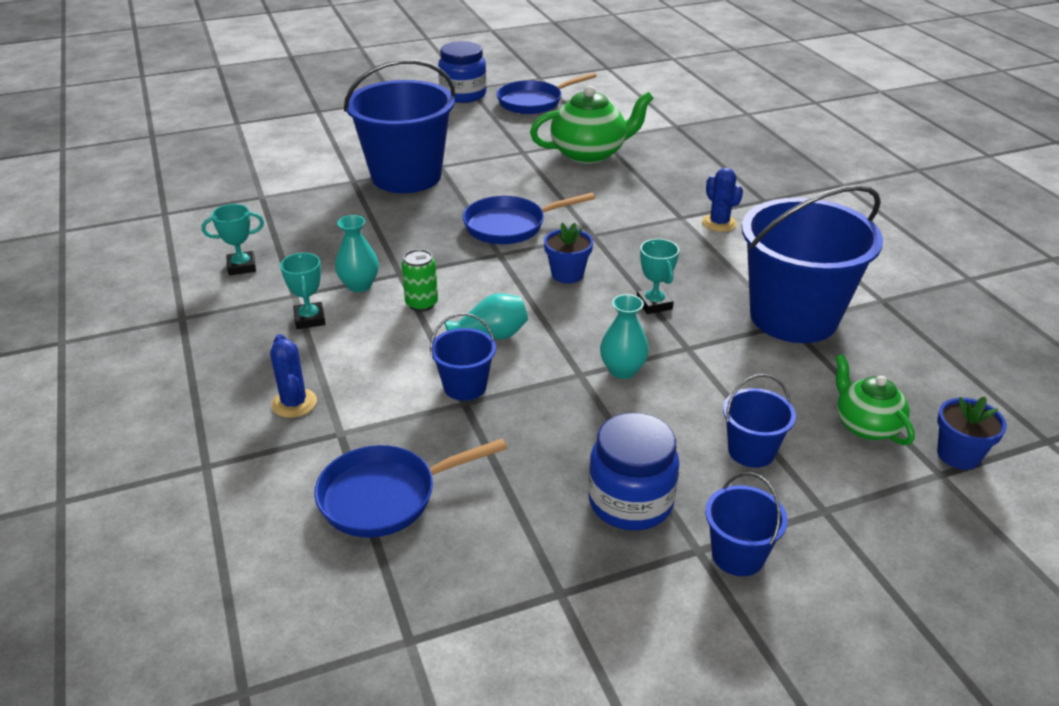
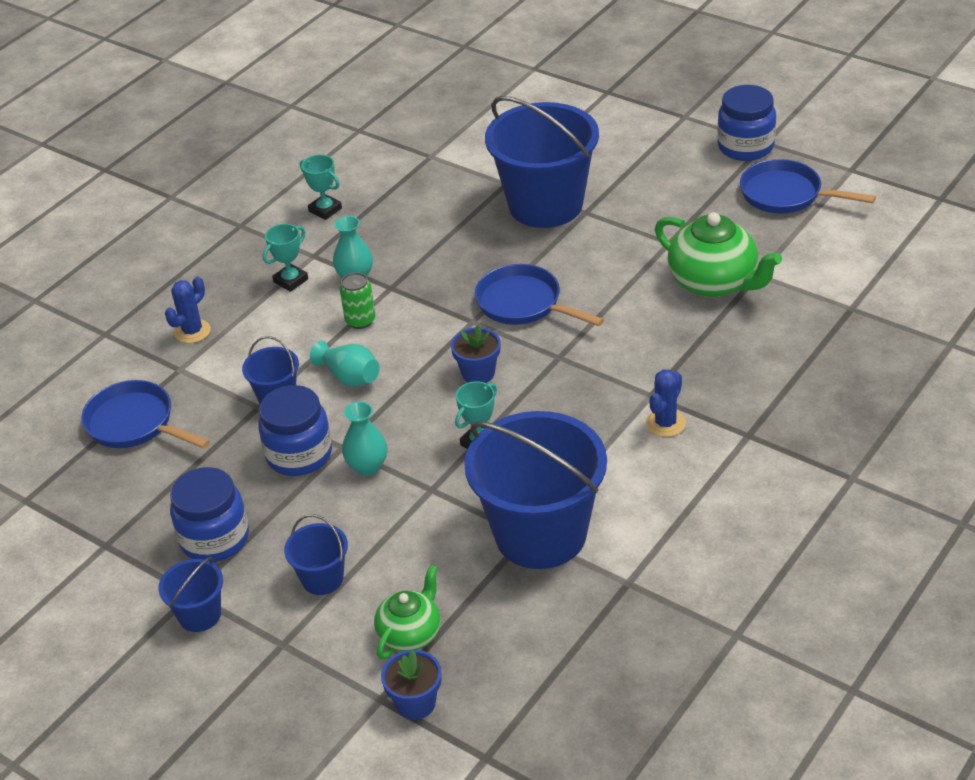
camera: 60 degrees right, 5 degrees up
none -> blue jar [258,385,332,476]

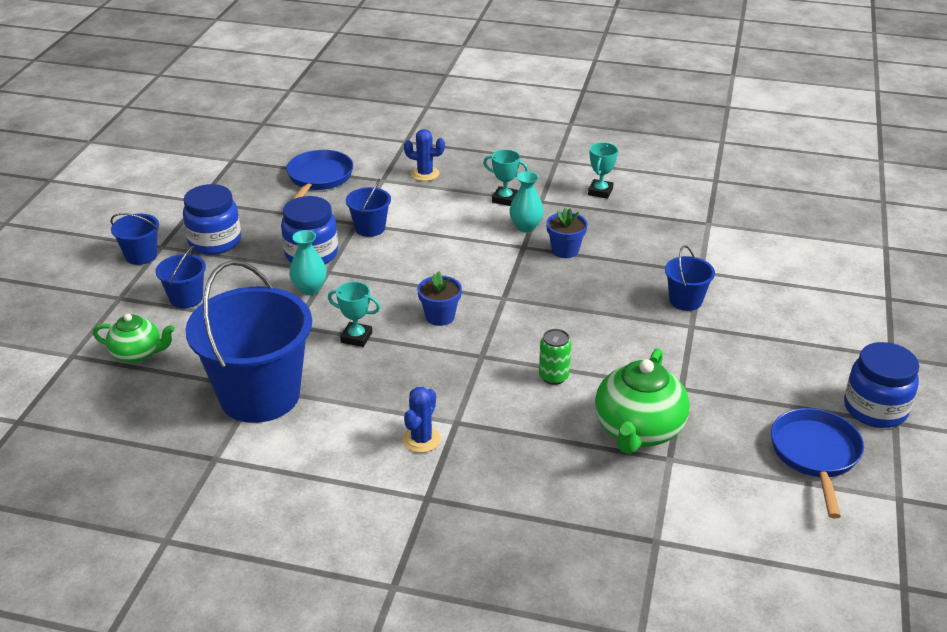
camera: 65 degrees right, 5 degrees down
turquoise vase [310,341,380,387] -> none
green can [340,272,375,329] -> green can moved to [539,329,572,385]
blue flower pot [381,649,442,720] -> blue flower pot moved to [546,208,588,258]
blue pan [475,264,604,326] -> none
blue bucket [485,96,599,228] -> blue bucket [665,245,715,311], size x0.45
blue cactus [646,369,686,437] -> blue cactus turned 75 degrees counterclockwise [402,387,441,453]

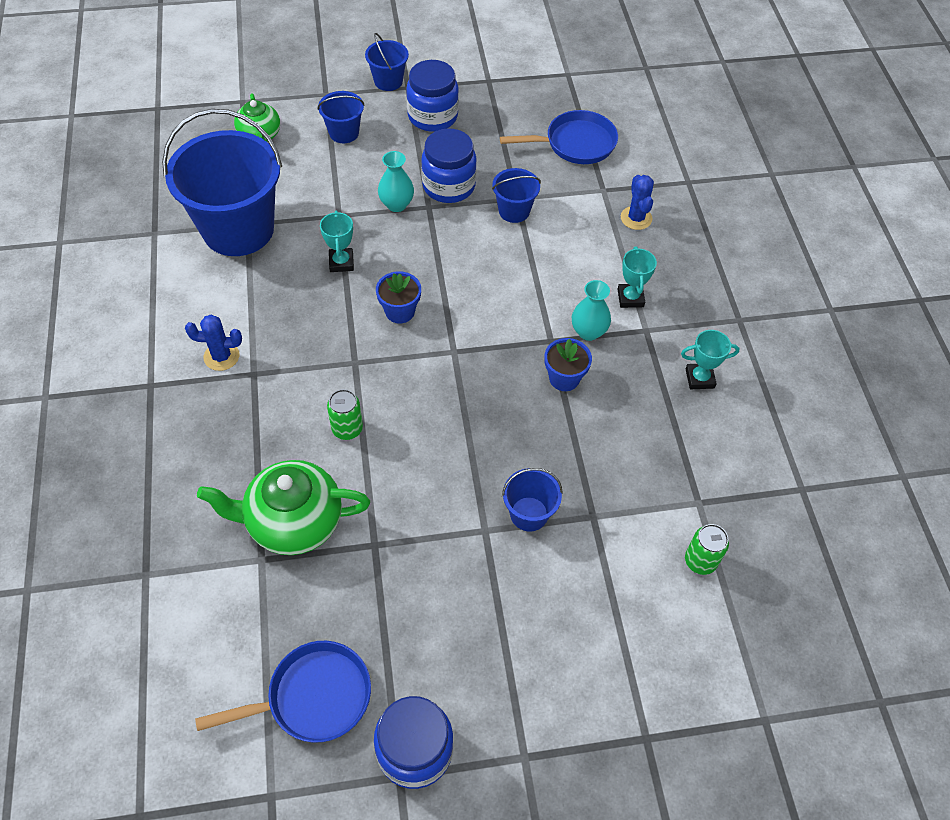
camera: 65 degrees right, 20 degrees up
none -> green can [685,524,729,575]

